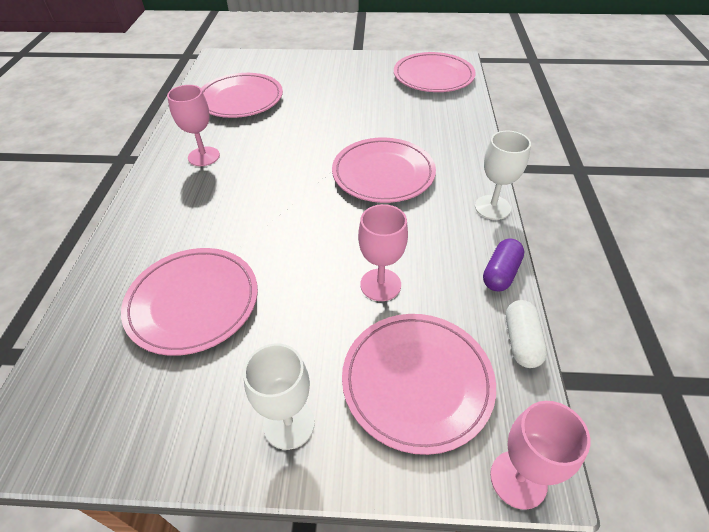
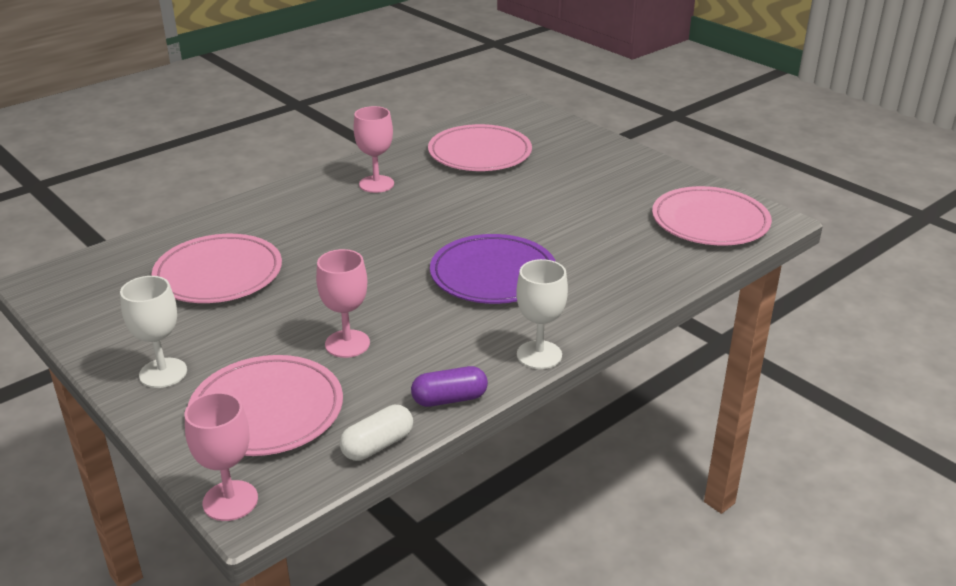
camera: 45 degrees right, 15 degrees down
pink plate [332,138,436,203] -> purple plate [430,234,556,304]

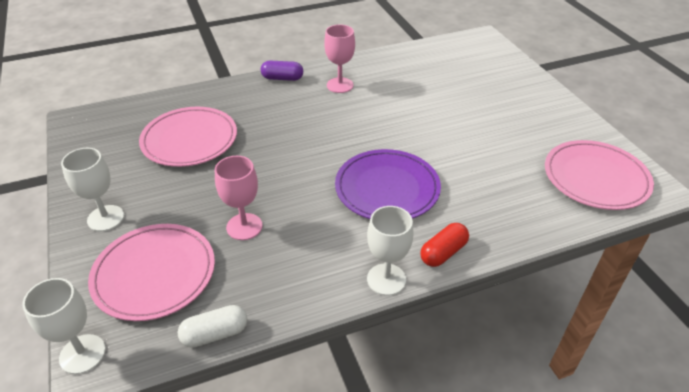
camera: 20 degrees right, 10 degrees up
pink goblet [185,392,258,521] -> white goblet [22,278,106,374]
purple capsule [411,366,488,407] -> purple capsule moved to [261,60,303,81]
pink plate [428,124,532,171] -> none
none -> red capsule [420,223,469,267]

